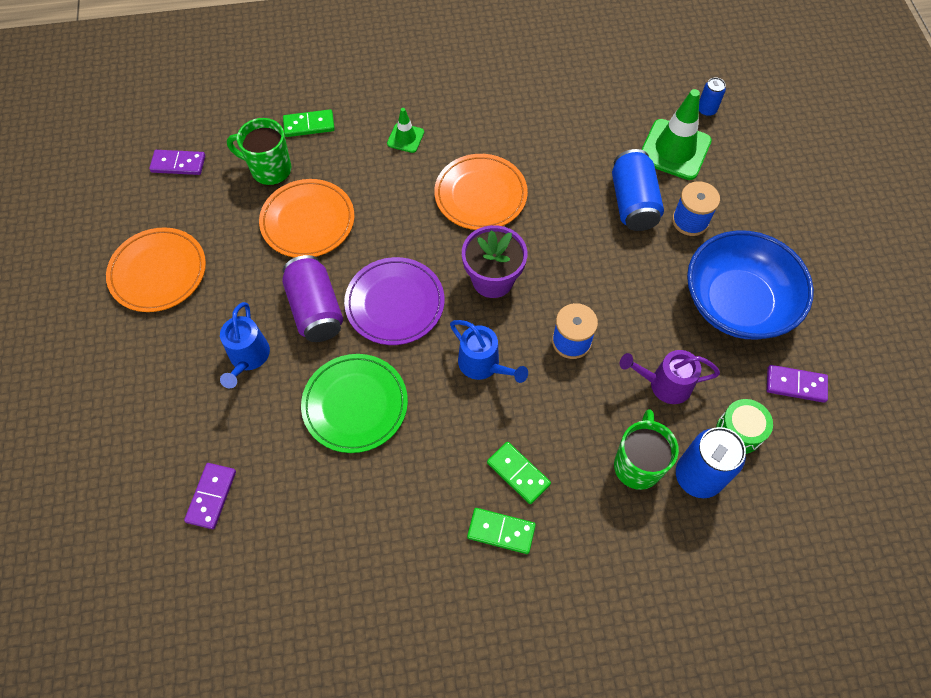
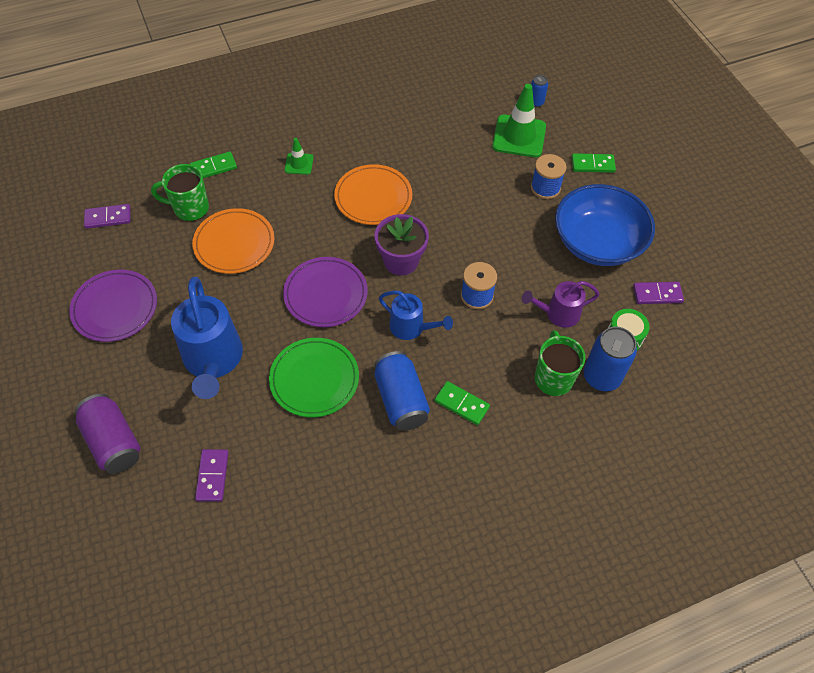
camera: 15 degrees left, 5 degrees down
orange plate [106,227,206,312] -> purple plate [69,270,157,342]
blue watering can [220,302,270,388] -> blue watering can [171,277,243,399], size x1.73
purple can [282,255,343,342] -> purple can moved to [75,394,140,474]
green domino [467,508,536,554] -> green domino moved to [572,153,616,173]
blue can [612,149,664,231] -> blue can moved to [374,351,430,431]

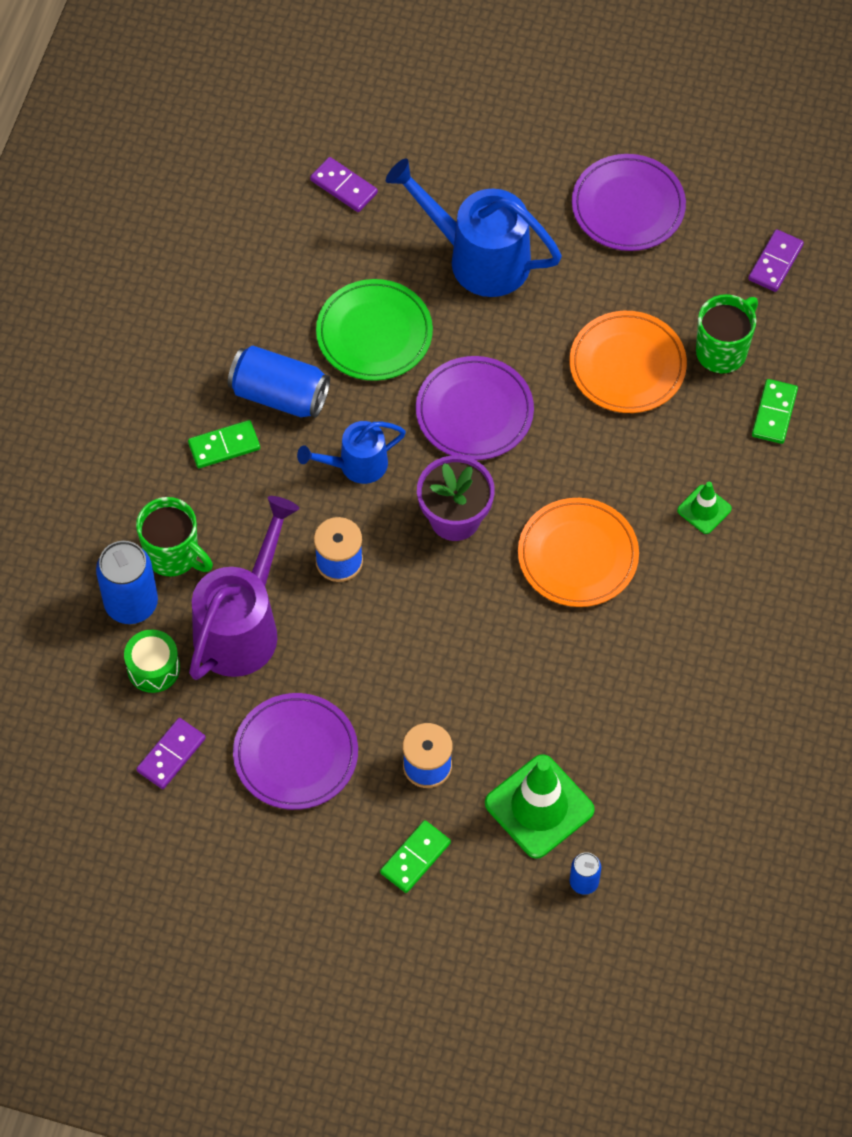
camera: 130 degrees right, 5 degrees up
purple can [75,394,140,474] -> none
purple watering can [522,281,600,328] -> purple watering can [189,496,299,680], size x1.73
blue bowl [555,184,655,266] -> purple plate [233,693,358,810]

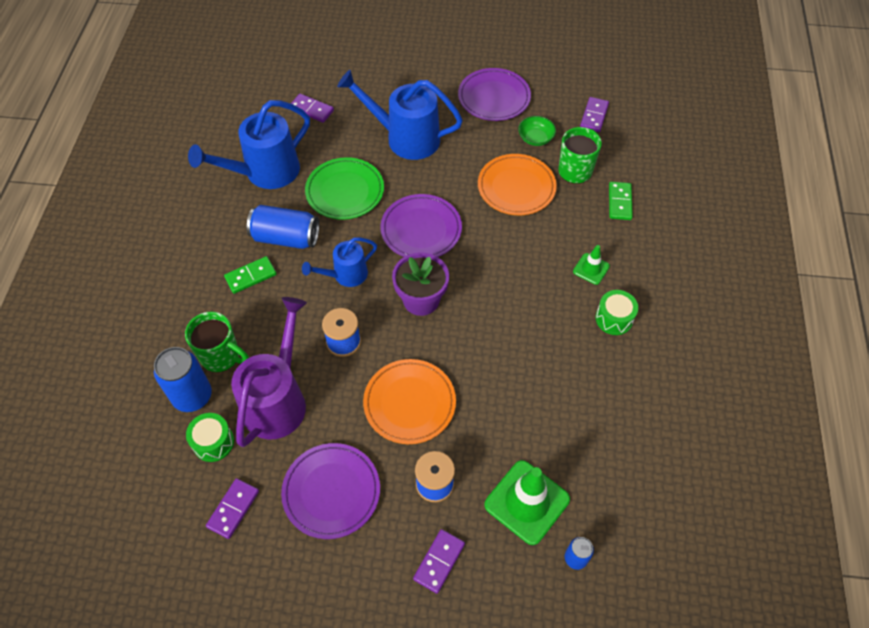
camera: 10 degrees left, 5 degrees down
green domino [380,820,451,893] -> purple domino [413,529,465,594]
orange plate [518,498,639,607] -> orange plate moved to [363,359,456,444]
none -> blue watering can [188,100,310,189]
none -> green bowl [518,116,556,146]
none -> green drum [596,290,638,335]

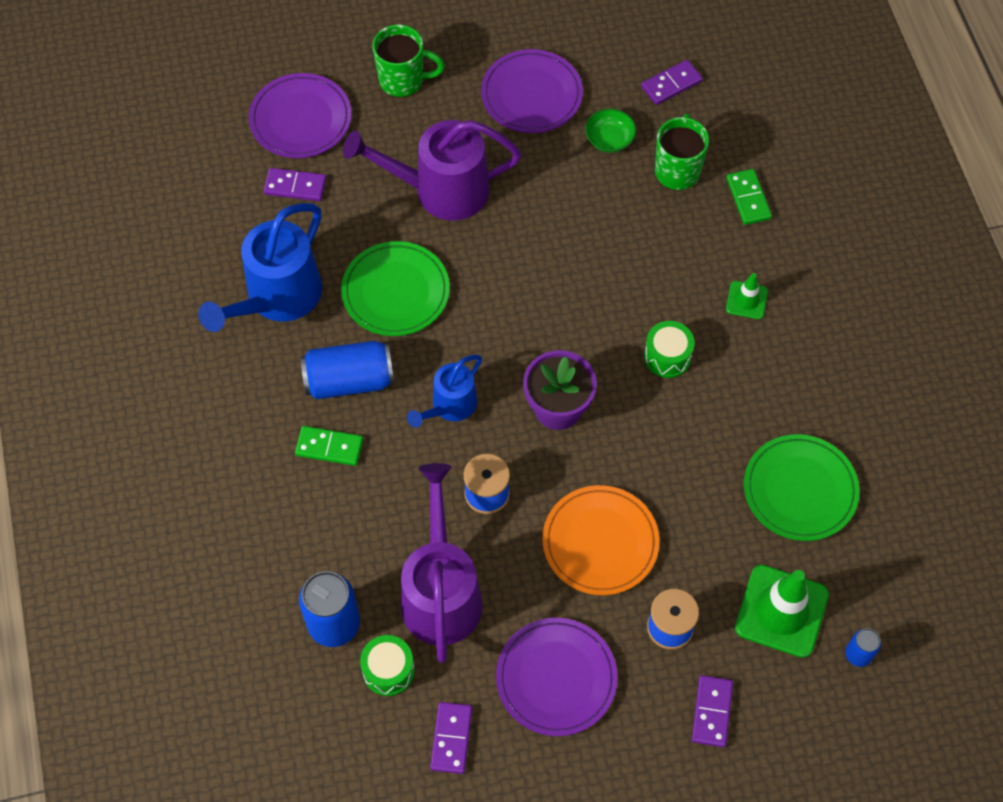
camera: 20 degrees left, 5 degrees up
green mug [185,311,249,372] -> green mug moved to [372,25,445,97]
green domino [224,256,277,294] -> green domino turned 60 degrees clockwise [295,426,363,466]
blue watering can [337,70,463,160] -> purple watering can [343,120,521,221]
purple plate [381,194,462,257] -> purple plate moved to [249,73,352,158]
orange plate [478,154,557,215] -> none
purple domino [580,97,609,132] -> purple domino turned 60 degrees clockwise [641,60,703,105]
green drum [596,290,638,335] -> green drum moved to [644,321,695,378]
none -> green plate [744,434,860,541]

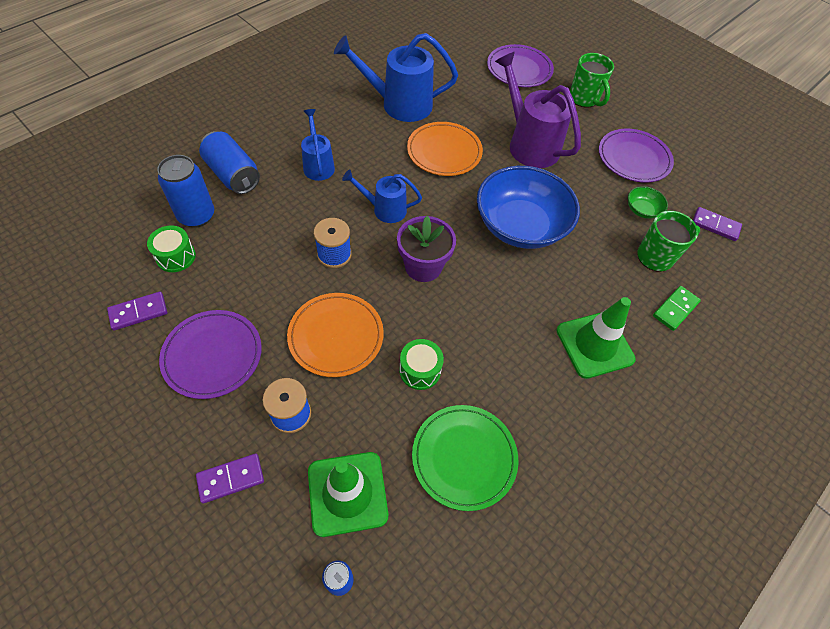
camera: 55 degrees right, 5 degrees down
purple domino [264,168,327,201] -> none
green domino [295,426,363,466] -> blue watering can [301,109,335,181]
blue can [301,341,394,399] -> blue can moved to [199,131,260,194]
green plate [341,241,450,336] -> orange plate [407,122,483,176]
purple watering can [401,463,483,663] -> none
green drum [644,321,695,378] -> green drum moved to [399,339,444,390]
green traffic cone [726,273,768,319] -> green traffic cone [556,297,636,379], size x1.93
none -> blue bowl [477,166,580,249]

